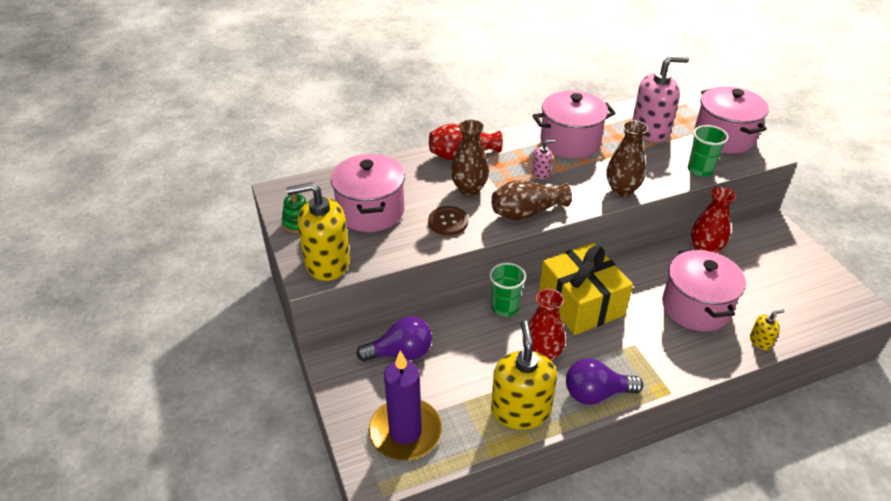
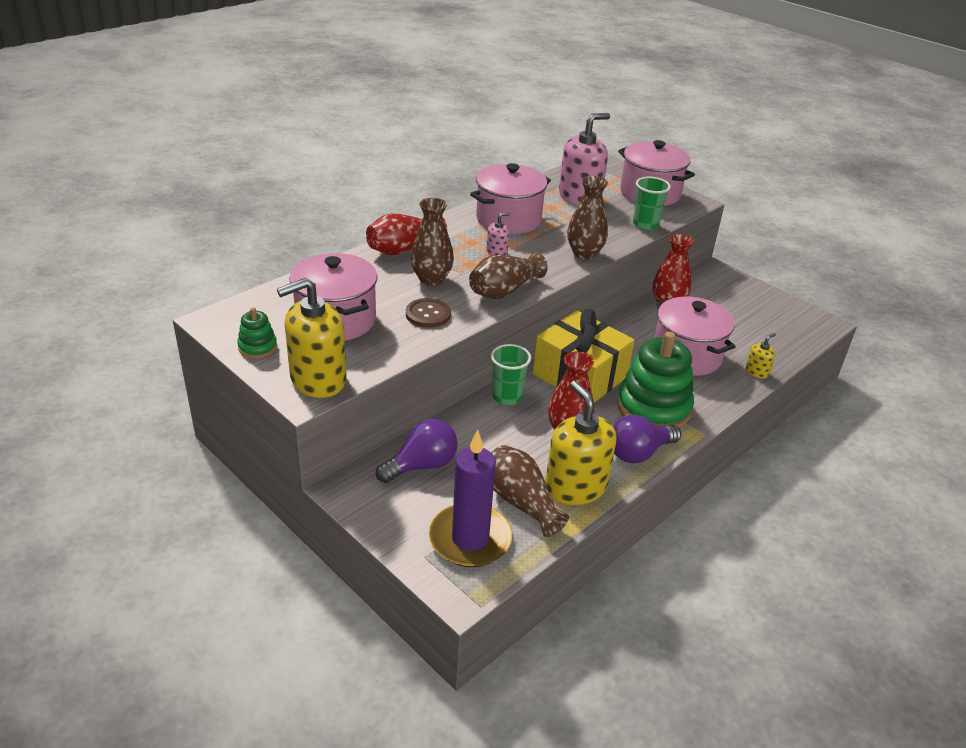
camera: 25 degrees left, 5 degrees down
none -> brown vase [491,445,569,537]
none -> green stacking toy [617,332,694,428]

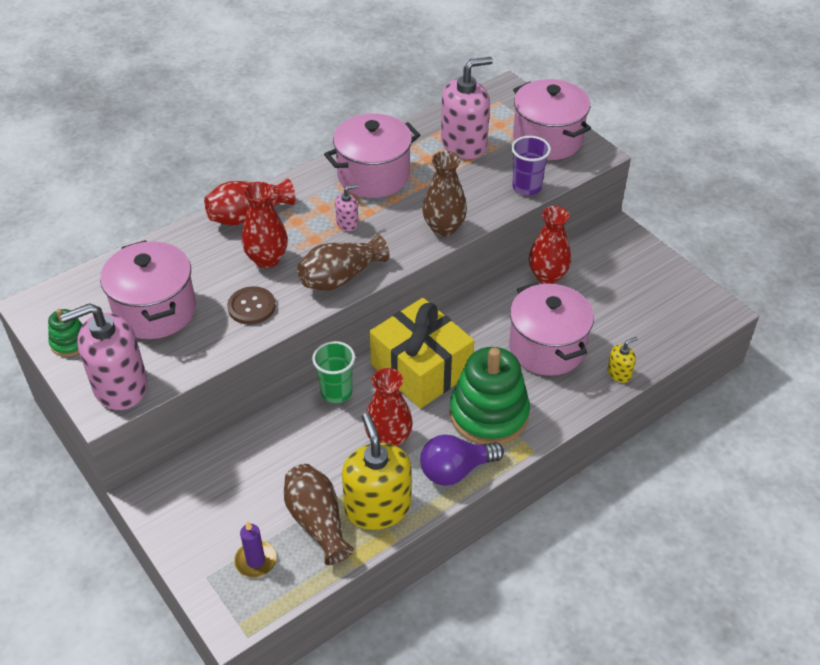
camera: 10 degrees right, 10 degrees up
yellow soap dispenser [277,278,347,398] -> pink soap dispenser [60,303,148,410]
purple light bulb [376,419,458,483] -> none
brown vase [410,198,454,286] -> red vase [242,182,288,268]
purple candle [429,430,512,567] -> purple candle [234,521,277,578], size x0.51
green cup [633,177,671,230] -> purple cup [511,136,551,195]

